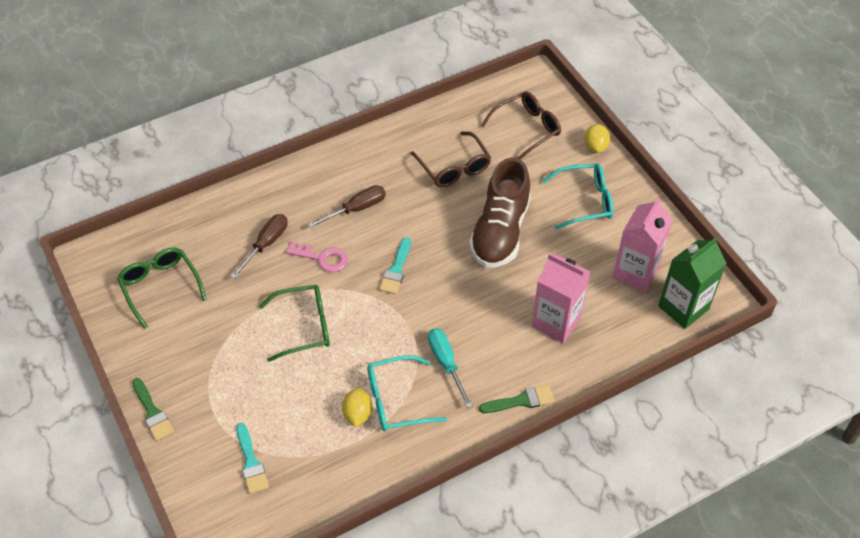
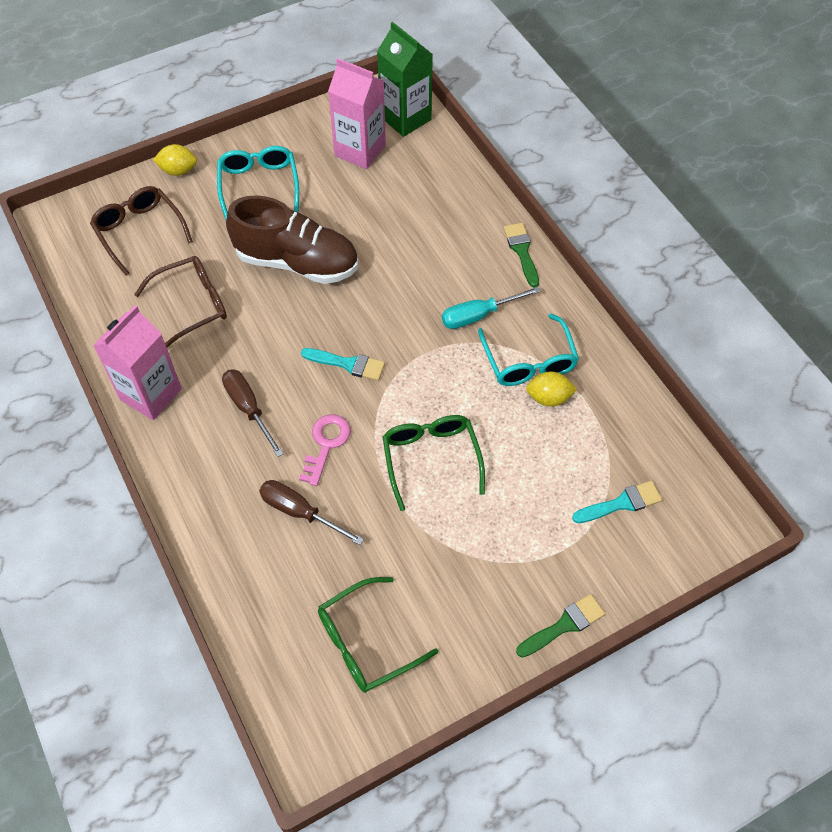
camera: 90 degrees left, 5 degrees up
pink carton [532,253,590,343] -> pink carton moved to [93,305,182,420]

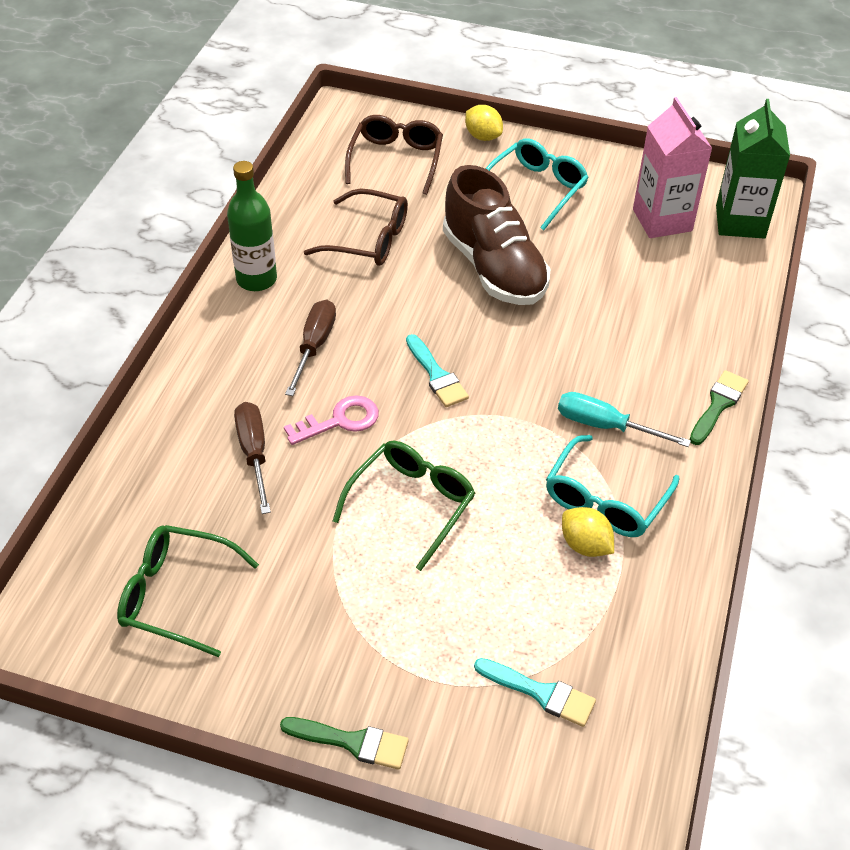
camera: 45 degrees right, 10 degrees down
pink carton [93,305,182,420] -> green bottle [227,161,277,291]

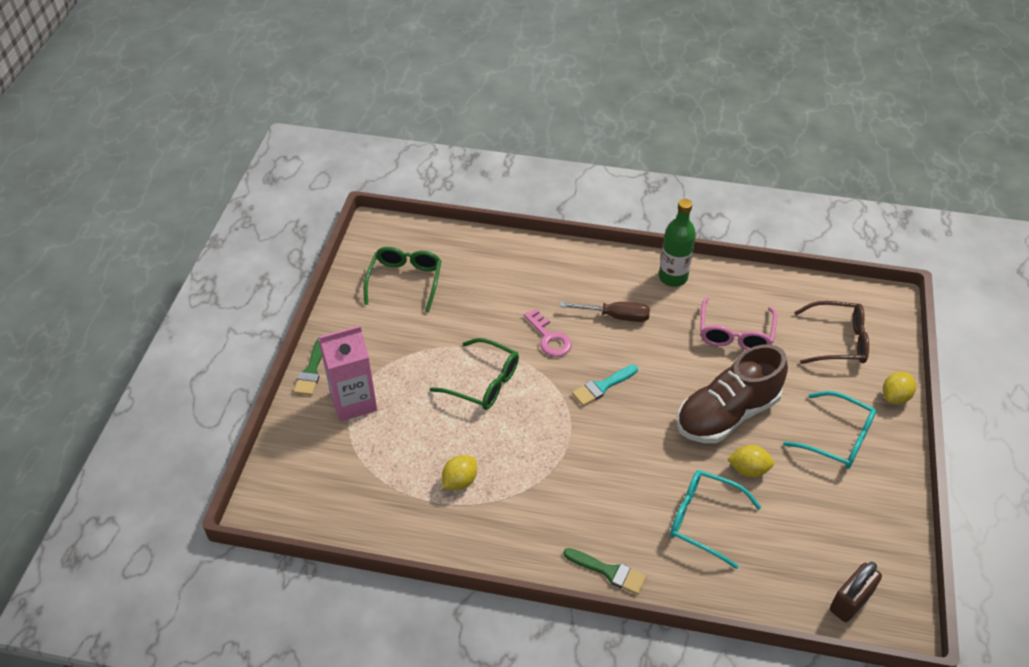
camera: 85 degrees right, 0 degrees up
brown screwdriver [234,402,271,514] -> none
brown glasses [304,189,408,266] -> pink glasses [700,297,777,350]
turquoise brush [474,658,596,727] -> none
turquoise glasses [546,435,679,537] -> turquoise glasses moved to [670,470,761,569]
turquoise screwdriver [558,392,691,447] -> none
pink carton [633,97,712,238] -> pink carton moved to [318,325,377,422]
green carton [716,99,790,239] -> brown padlock [830,562,882,622]
none -> yellow lemon [727,445,774,477]

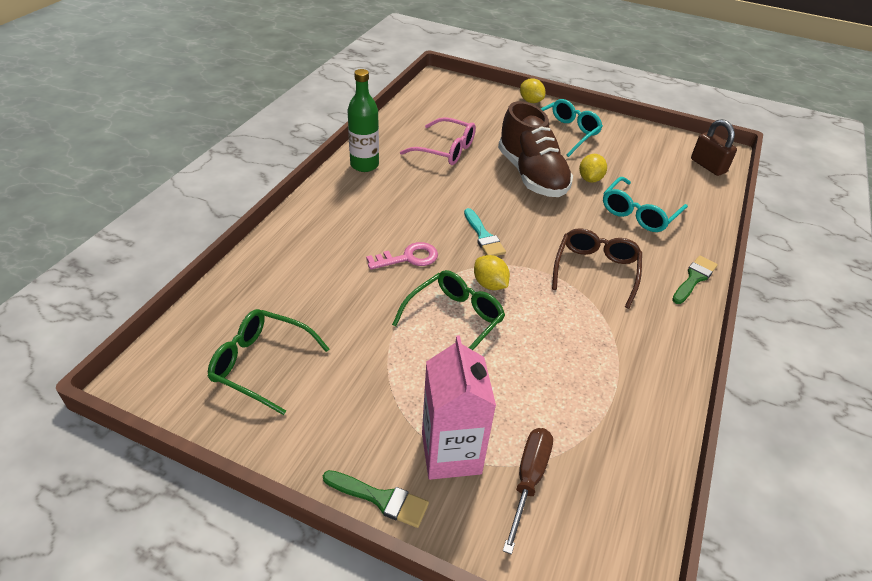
camera: 80 degrees left, 5 degrees down
yellow lemon [442,455,477,490] -> yellow lemon moved to [474,255,510,290]
brown screwdriver [559,302,650,322] -> brown screwdriver moved to [503,428,553,554]
brown glasses [794,301,869,364] -> brown glasses moved to [552,228,642,309]

